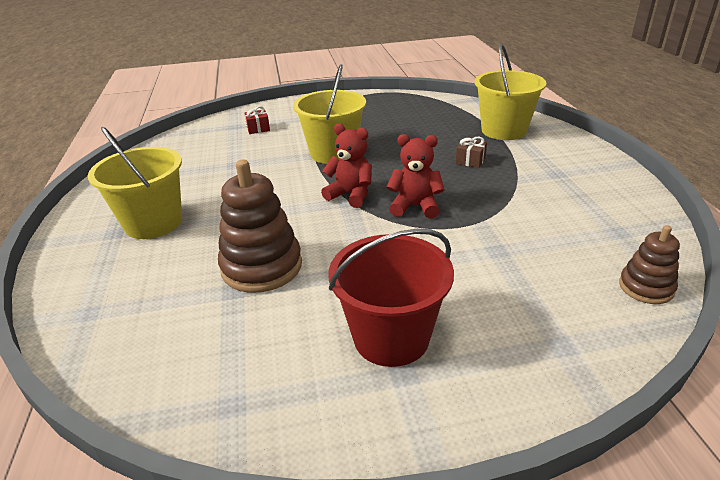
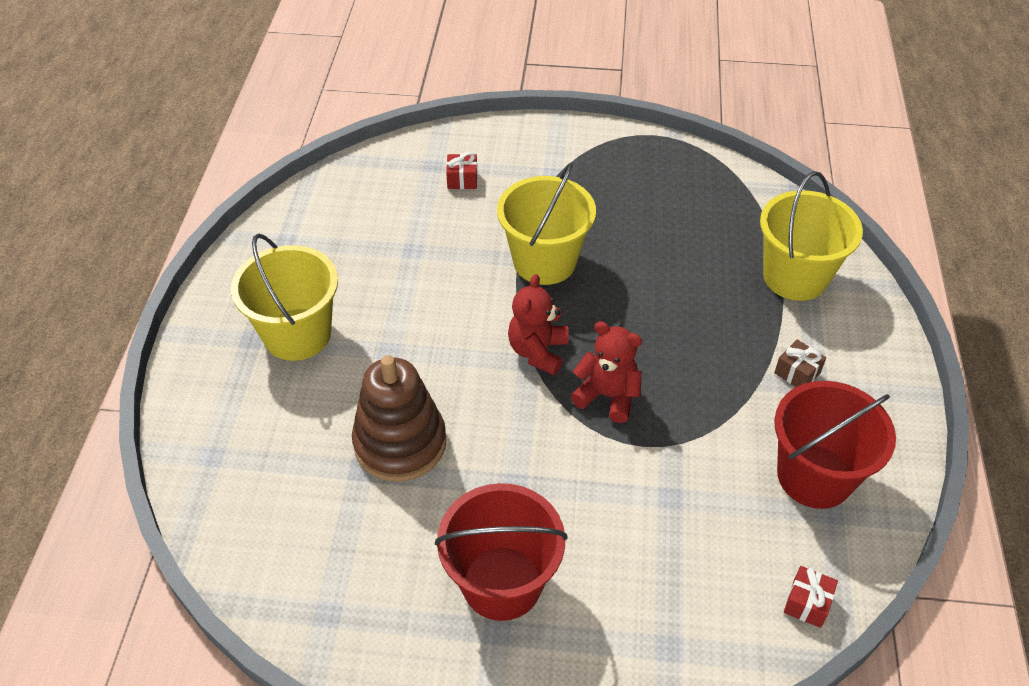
camera: 15 degrees right, 15 degrees up
red teddy bear [321,124,372,208] -> red teddy bear turned 120 degrees counterclockwise [508,274,569,375]
brown gift [456,137,487,168] -> brown gift moved to [774,339,826,387]
brown stacking toy [619,225,680,304] -> red gift [784,566,838,628]
none -> red bucket [774,381,896,509]

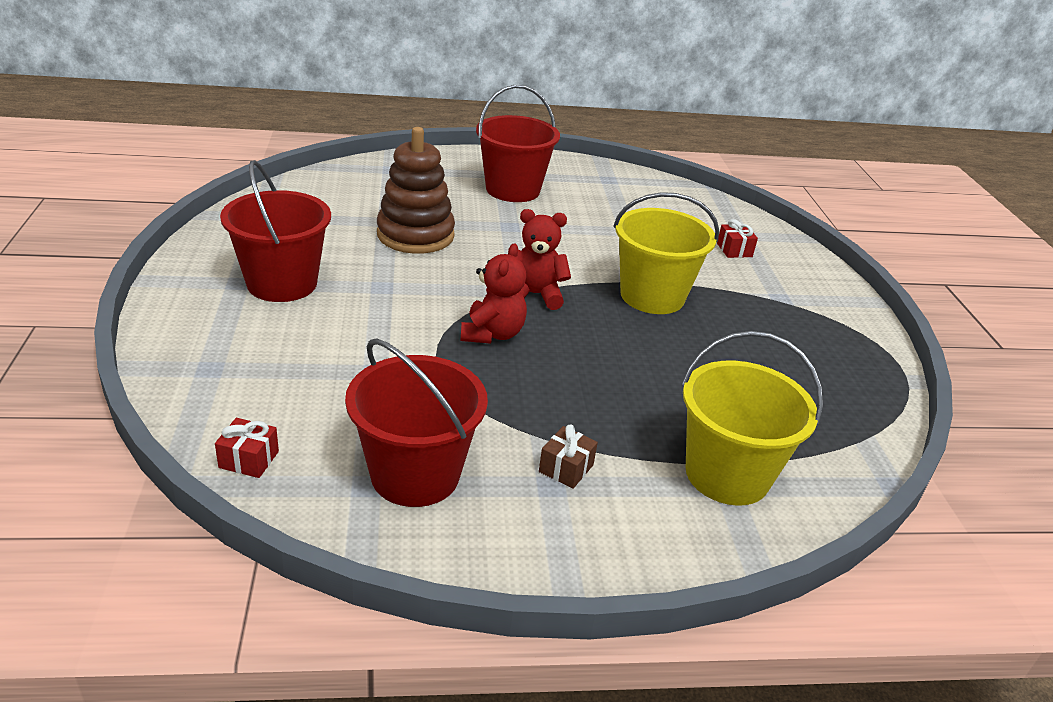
camera: 75 degrees right, 15 degrees down
yellow bucket [231,234,338,361] -> red bucket [476,85,560,202]

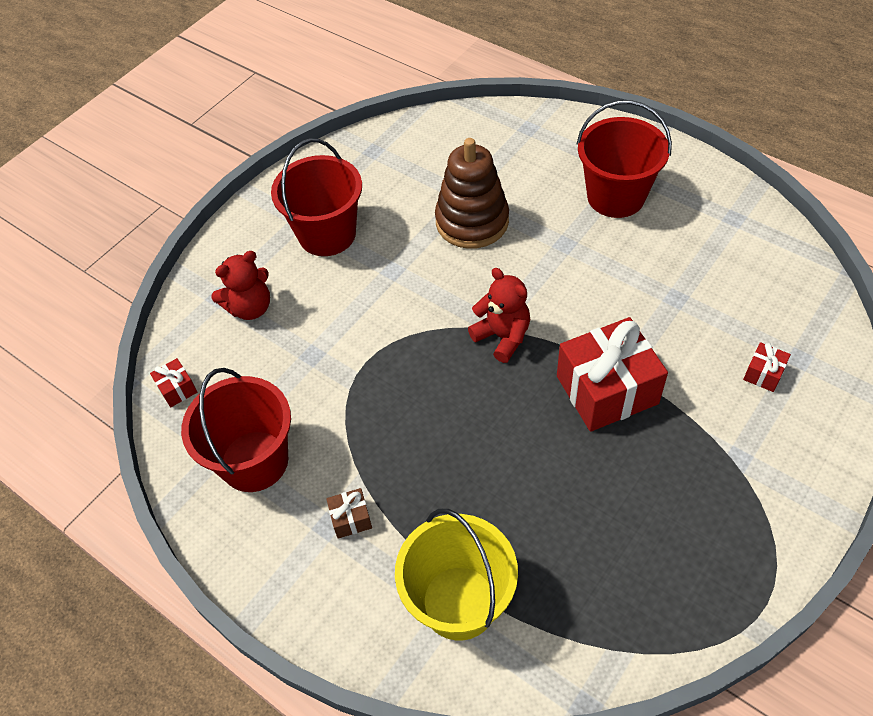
camera: 50 degrees right, 20 degrees up
red teddy bear [460,243,527,344] -> red teddy bear moved to [211,251,270,320]
yellow bucket [613,192,719,314] -> red gift [557,317,668,432]

